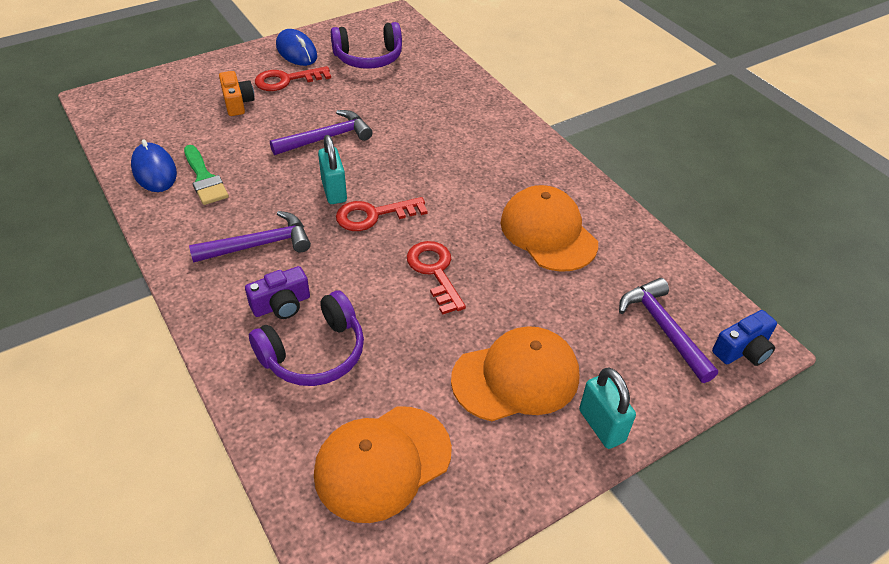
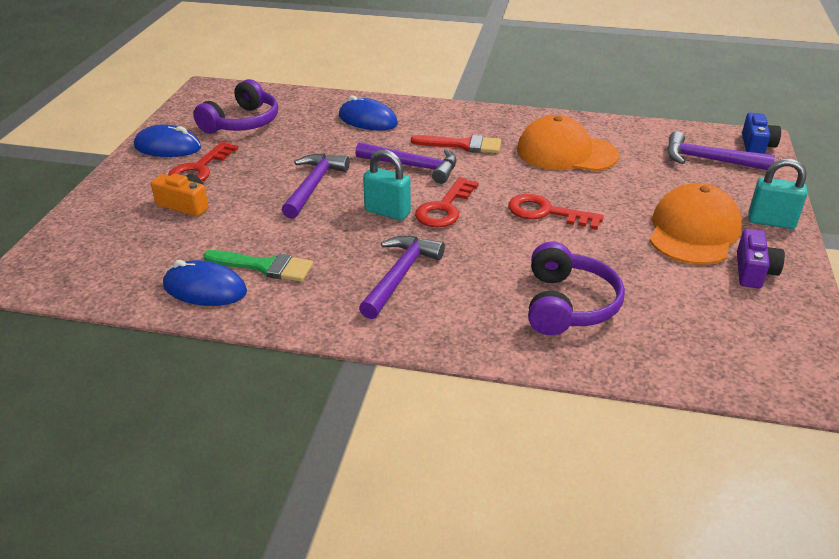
camera: 45 degrees left, 10 degrees down
purple camera [245,266,310,319] -> purple camera moved to [737,229,785,288]
orange cap [314,407,452,523] -> none
none -> blue mouse [339,95,398,131]
none -> purple hammer [356,142,457,184]
none -> red brush [411,135,501,153]

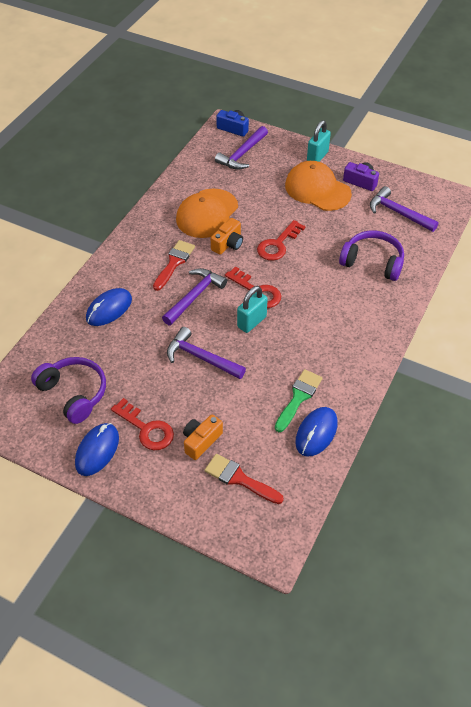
camera: 75 degrees left, 15 degrees up
purple hammer [359,236,445,319] -> purple hammer moved to [370,186,439,232]
none -> red brush [205,454,284,504]
none -> orange camera [211,218,243,255]

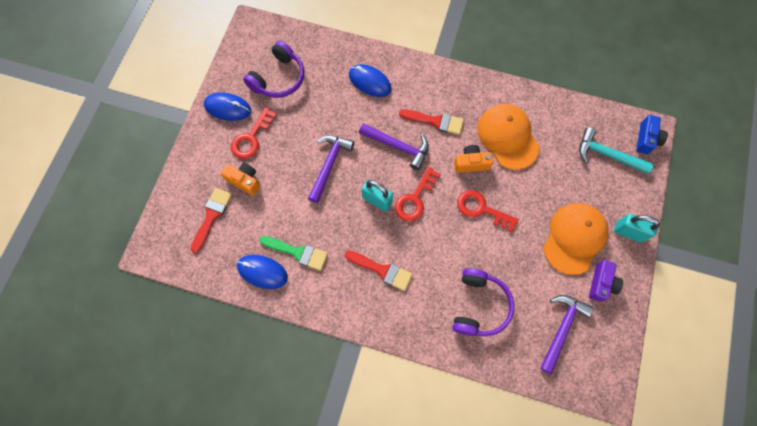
camera: 80 degrees right, 20 degrees up
orange cap [176,189,238,238] -> orange cap turned 45 degrees clockwise [477,104,540,170]
orange camera [211,218,243,255] -> orange camera turned 150 degrees clockwise [454,145,493,172]
purple hammer [215,126,268,170] -> turquoise hammer [579,127,654,174]
none -> red brush [345,250,412,291]

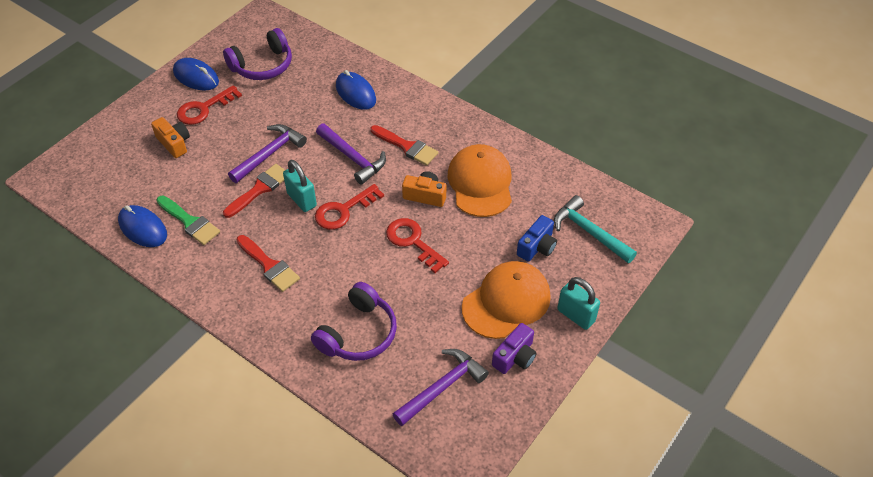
camera: 20 degrees right, 20 degrees down
red brush [191,188,232,253] -> red brush moved to [223,164,285,218]
blue camera [636,115,668,154] -> blue camera moved to [517,215,557,262]

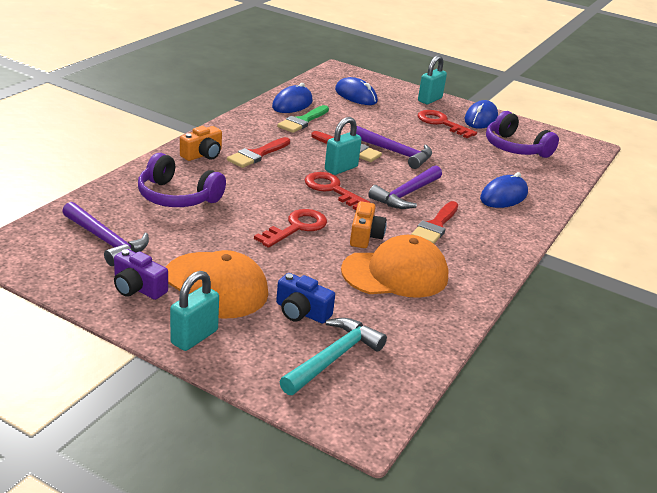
camera: 80 degrees right, 20 degrees down
orange camera [151,117,190,158] -> orange camera moved to [180,126,222,161]
none -> blue mouse [335,77,378,105]
none -> turquoise padlock [418,55,447,104]

